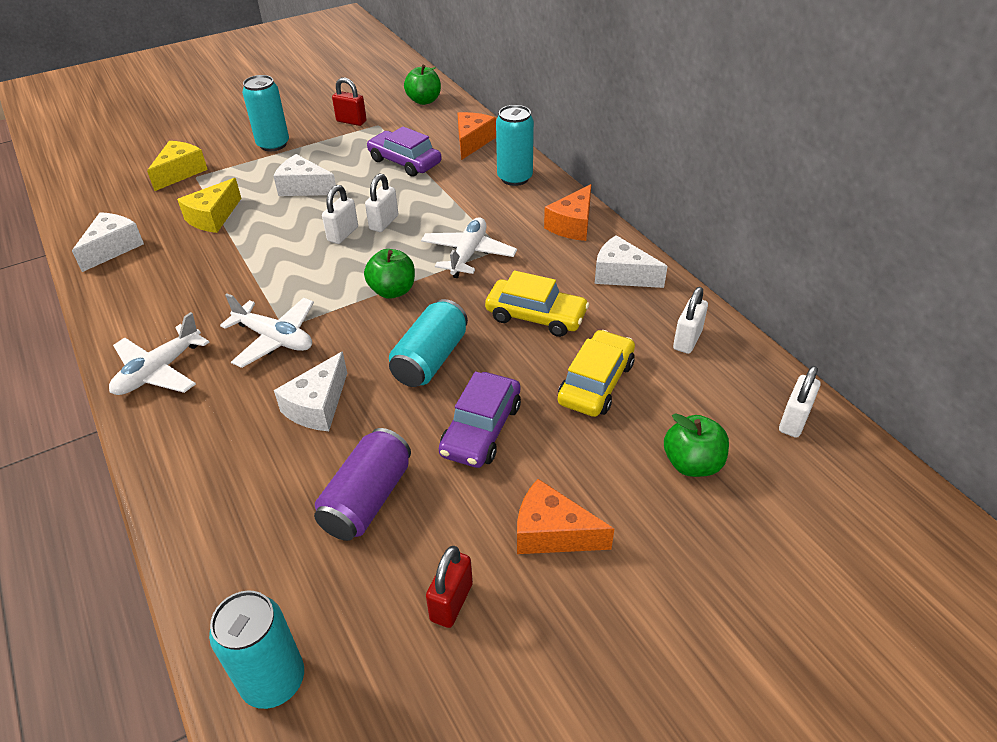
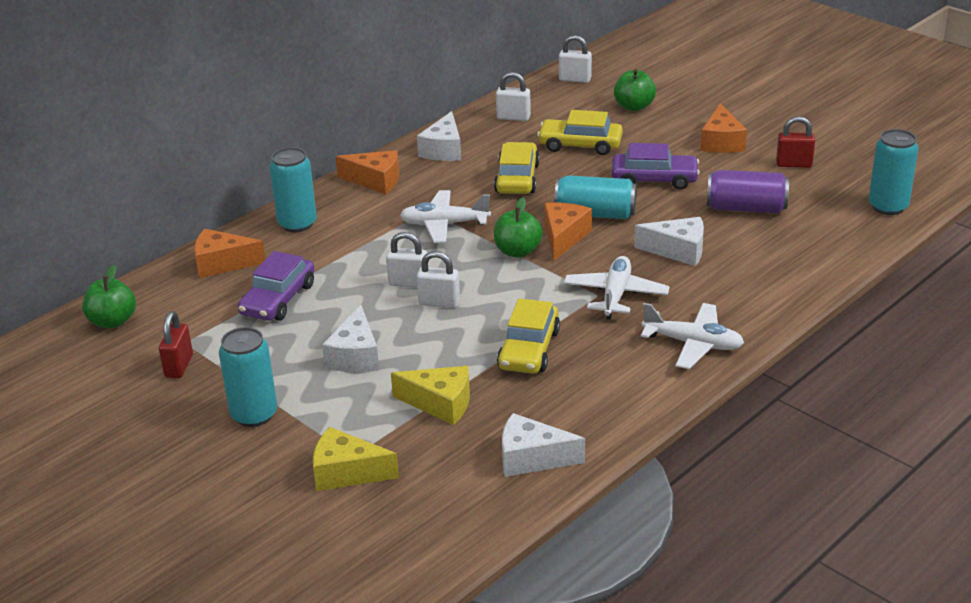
camera: 105 degrees left, 10 degrees down
none -> yellow car [497,298,560,374]
none -> orange cheese [544,202,592,260]

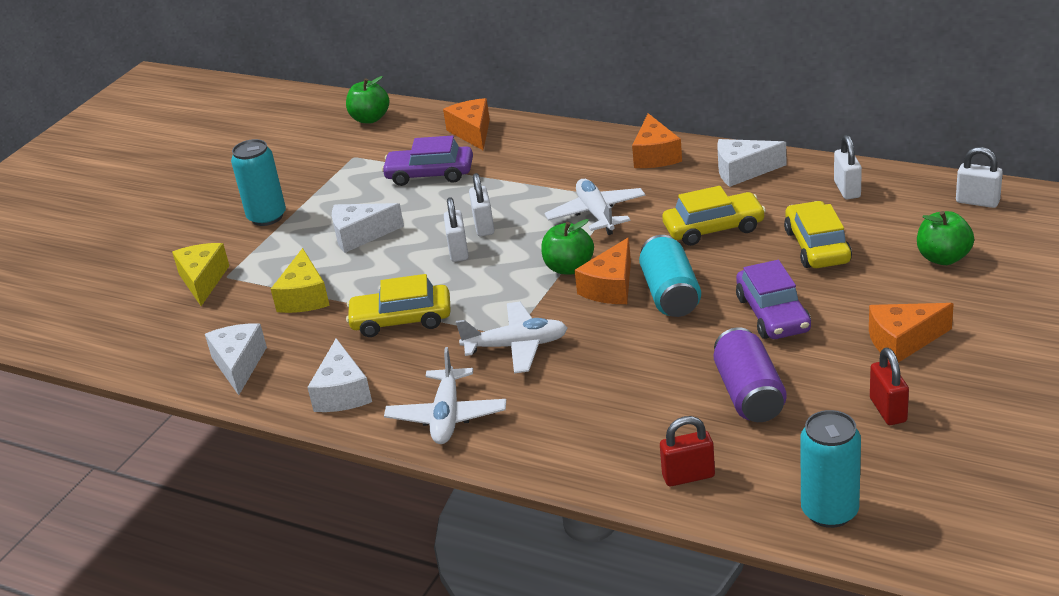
camera: 75 degrees right, 0 degrees up
red padlock [159,311,193,378] -> red padlock moved to [660,416,715,486]
turquoise can [270,147,317,232] -> none
orange cheese [544,202,592,260] -> orange cheese turned 120 degrees clockwise [575,238,631,304]
white padlock [559,35,592,83] -> white padlock turned 60 degrees counterclockwise [956,147,1003,208]
white cheese [634,217,704,266] -> white cheese moved to [307,338,372,412]

